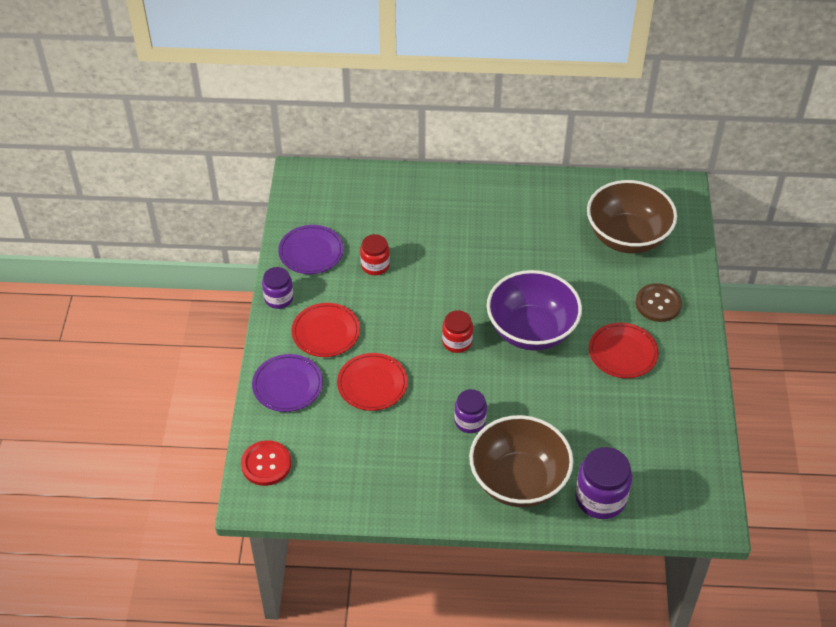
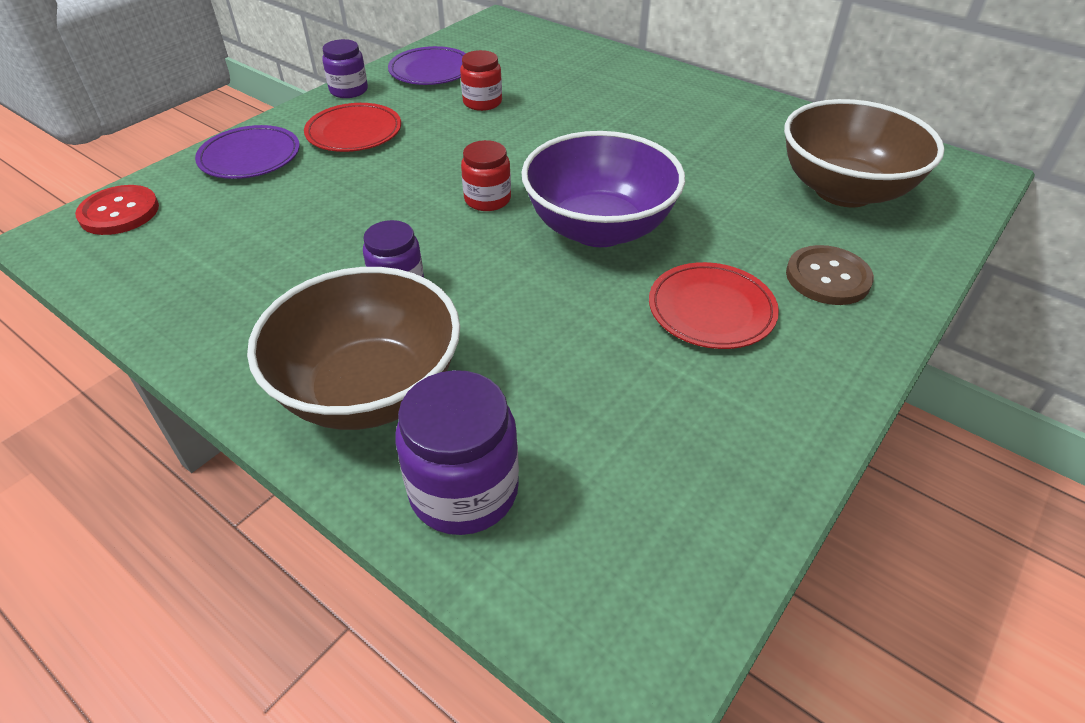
camera: 35 degrees right, 5 degrees down
red plate [337,353,408,411] -> none

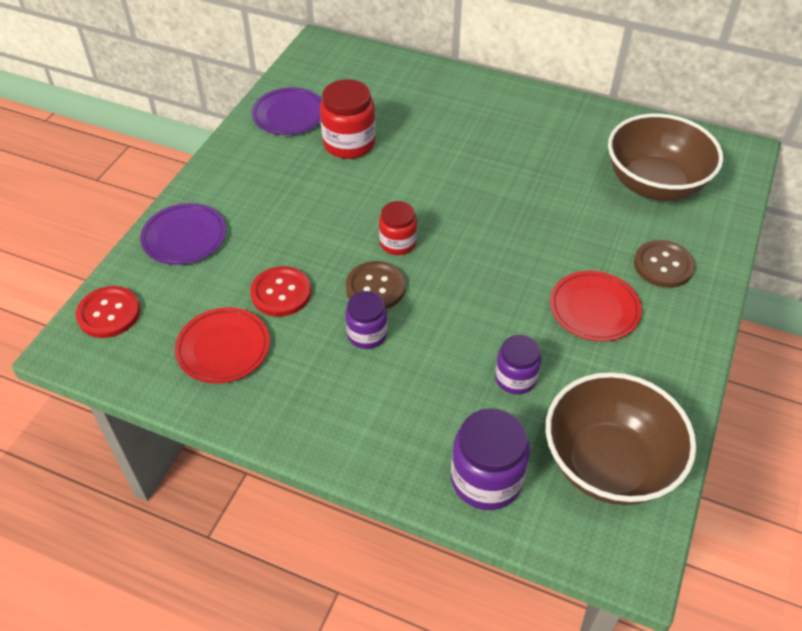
camera: 15 degrees left, 5 degrees up
brown bowl [247,267,460,430] -> brown bowl moved to [546,372,696,505]
red plate [304,103,401,152] -> red plate moved to [175,307,270,384]
purple jar [322,39,368,98] -> purple jar moved to [495,335,541,394]
red jar [460,50,502,111] -> red jar [320,79,376,159], size x1.57
purple bowl [521,131,685,247] -> none
none -> red button [250,266,311,316]
none -> brown button [346,261,406,309]

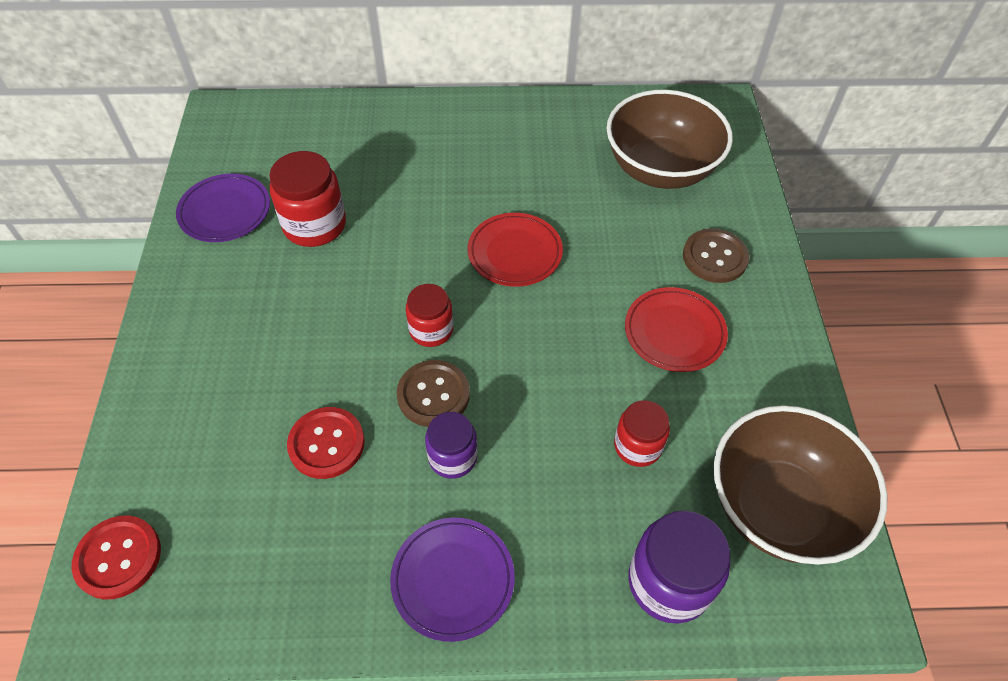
camera: 25 degrees left, 5 degrees up
purple plate [140,203,226,265] -> purple plate moved to [390,518,515,642]
red plate [175,307,270,384] -> red plate moved to [468,213,563,286]
purple jar [495,335,541,394] -> red jar [614,400,670,467]

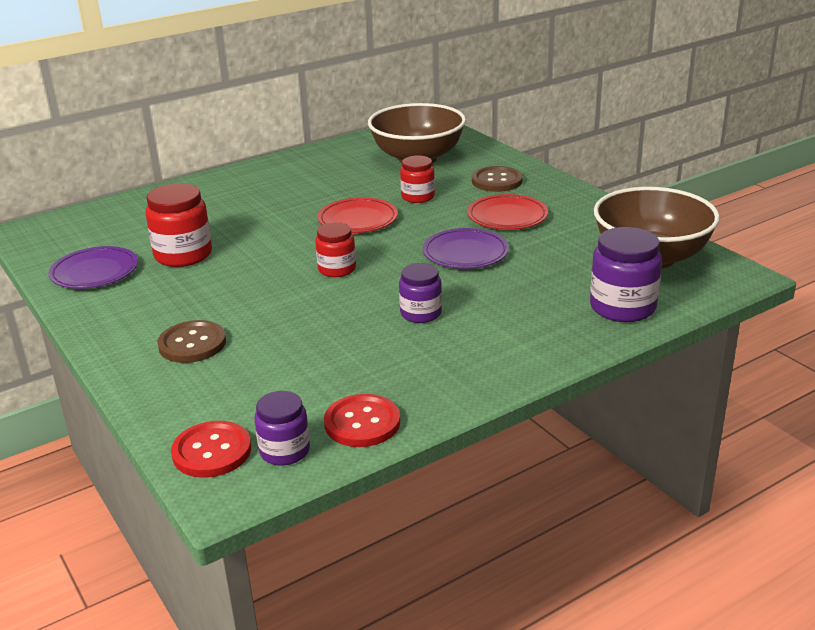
camera: 30 degrees left, 25 degrees down
red button [287,407,365,479] -> red button moved to [324,394,400,447]
purple plate [390,518,515,642] -> purple plate moved to [423,228,509,269]
brown button [397,360,470,427] -> brown button moved to [157,320,226,363]
red jar [614,400,670,467] -> red jar moved to [400,156,435,203]
none -> purple jar [254,391,310,465]

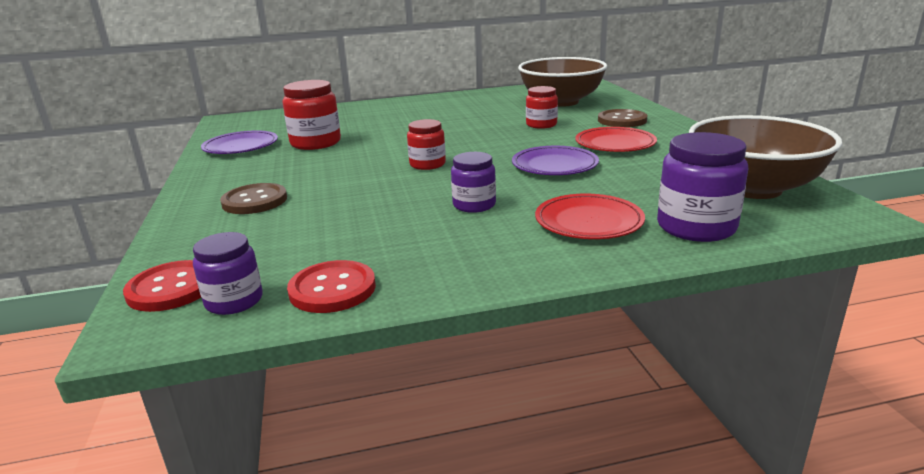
camera: 20 degrees right, 5 degrees down
red plate [318,197,398,233] -> red plate moved to [535,194,645,239]

